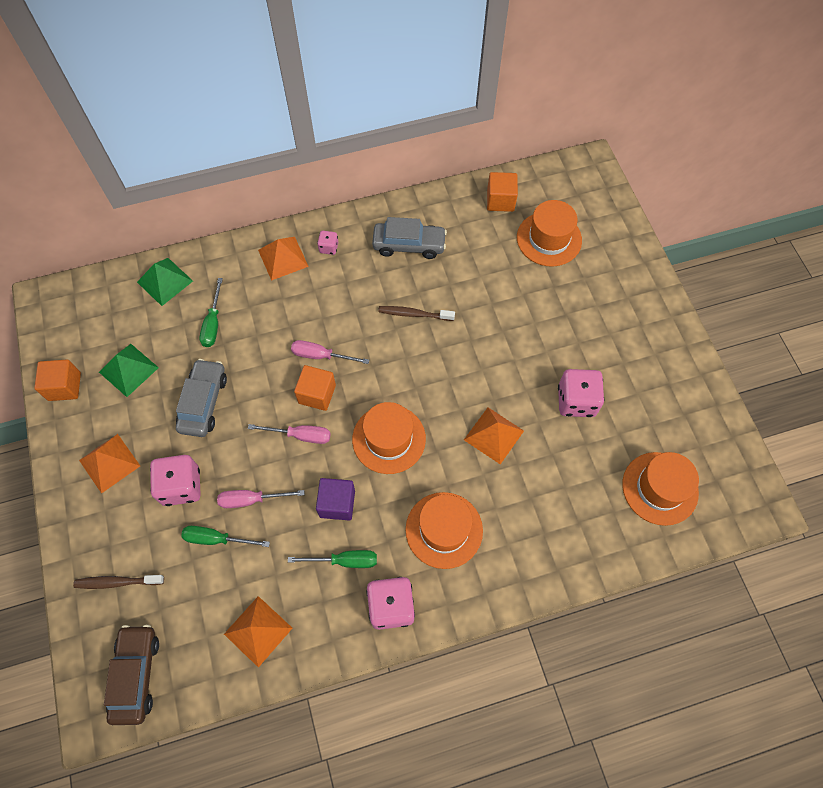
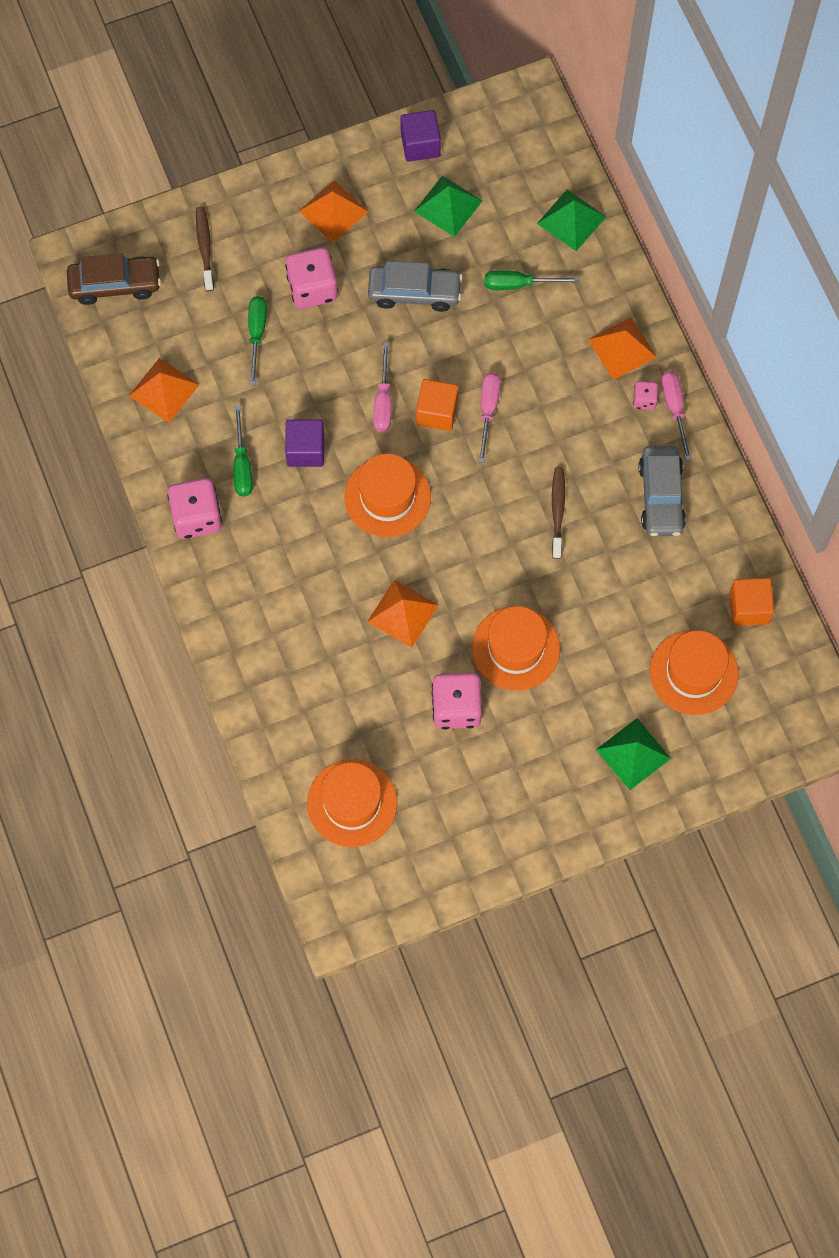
camera: 85 degrees right, 5 degrees up
orange cube [34,359,81,401] -> purple cube [400,110,441,162]
pink screwdriver [217,490,305,508] -> pink screwdriver moved to [661,371,692,461]
orange hat [406,492,483,569] -> orange hat moved to [472,606,560,691]
none -> green pyramid [596,718,671,790]

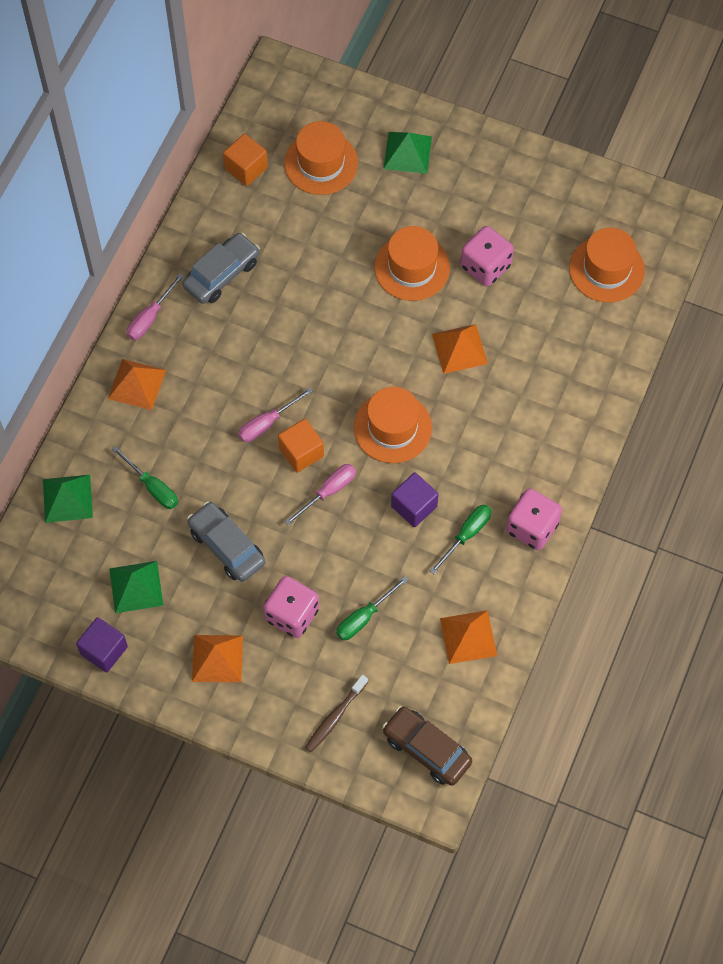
camera: 135 degrees left, 5 degrees down
brown toothbrush [552,467,565,559] -> none
pink dice [633,381,658,410] -> none

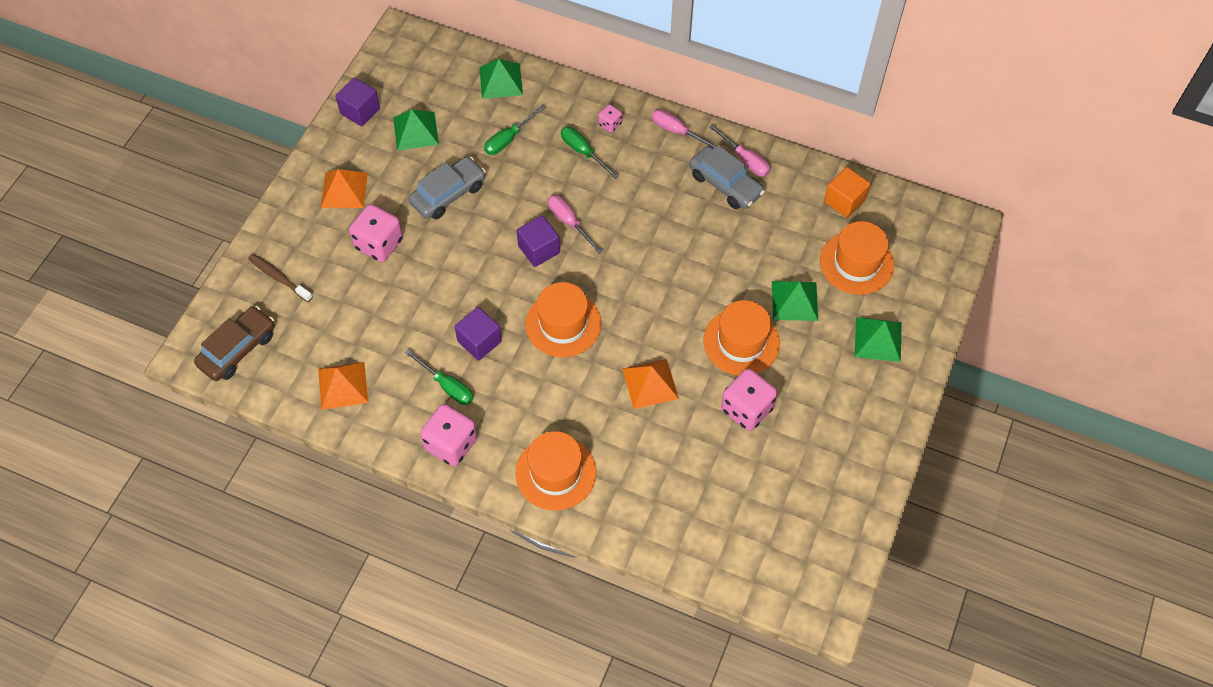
camera: 90 degrees right, 5 degrees down
orange pyramid [108,359,166,410] -> pink dice [598,104,622,133]
orange cube [278,419,324,473] -> purple cube [517,216,560,267]
pink screwdriver [285,464,356,526] -> pink screwdriver moved to [709,124,770,177]
green screwdriver [336,576,408,640] -> green screwdriver moved to [561,127,619,179]
orange hat [569,228,645,302] -> orange hat moved to [516,431,596,511]
none -> green pyramid [772,281,818,321]

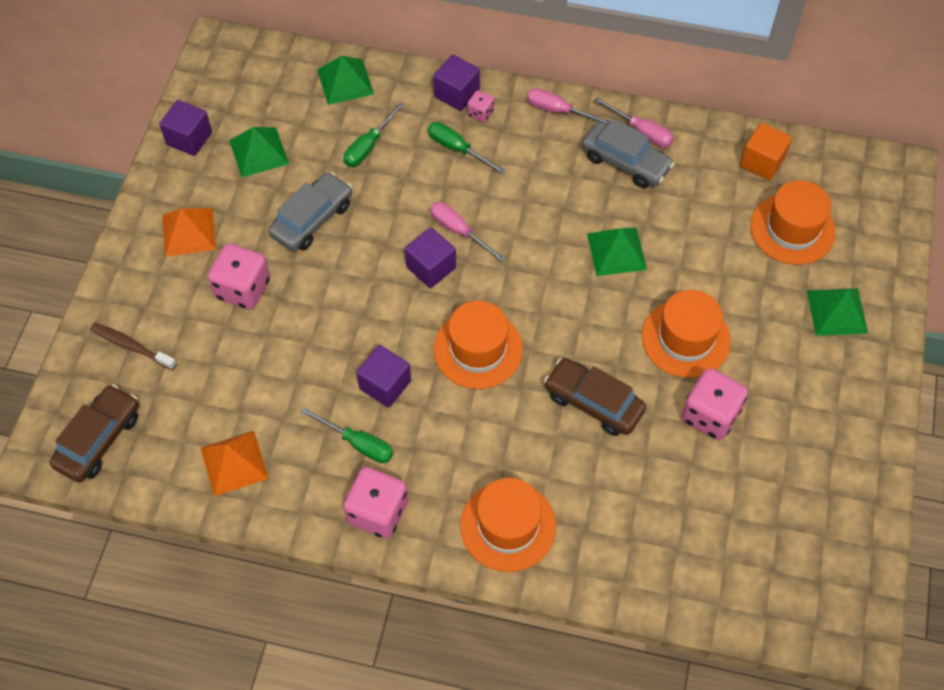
camera: 10 degrees left, 0 degrees up
orange pyramid [622,359,679,409] -> brown car [544,358,646,436]
green pyramid [772,281,818,321] -> green pyramid moved to [587,227,647,276]
none -> purple cube [433,55,480,111]

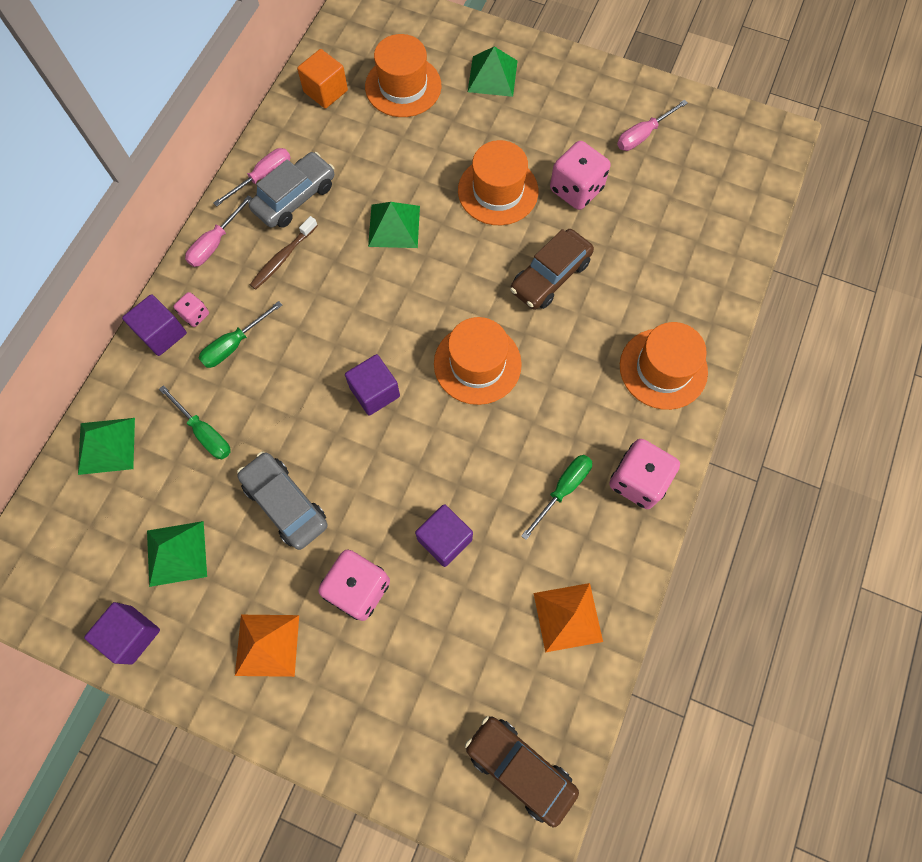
camera: 80 degrees left, 10 degrees up
brown toothbrush [90,323,177,370] -> brown toothbrush moved to [250,216,318,290]
purple cube [356,345,411,408] -> purple cube moved to [415,504,473,567]
pink screwdriver [430,202,506,262] -> pink screwdriver moved to [617,100,688,151]

